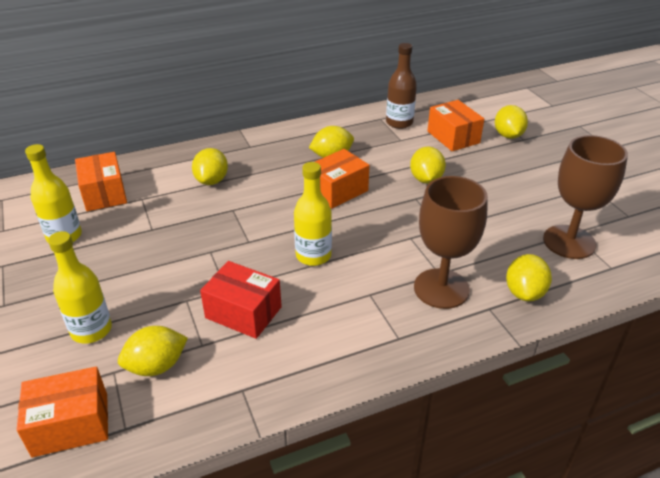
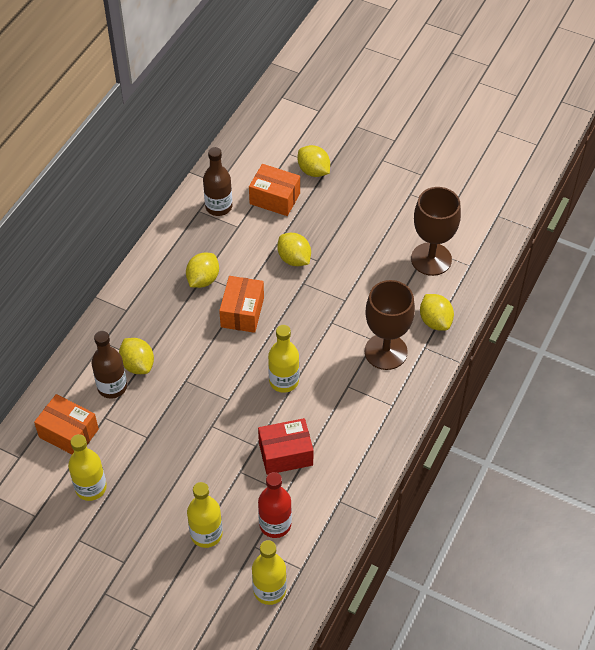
camera: 40 degrees left, 15 degrees up
orange box [16,366,108,457] -> yellow bottle [252,540,287,605]
yellow lemon [118,326,188,376] -> red bottle [258,472,292,538]
none -> brown bottle [92,331,127,399]

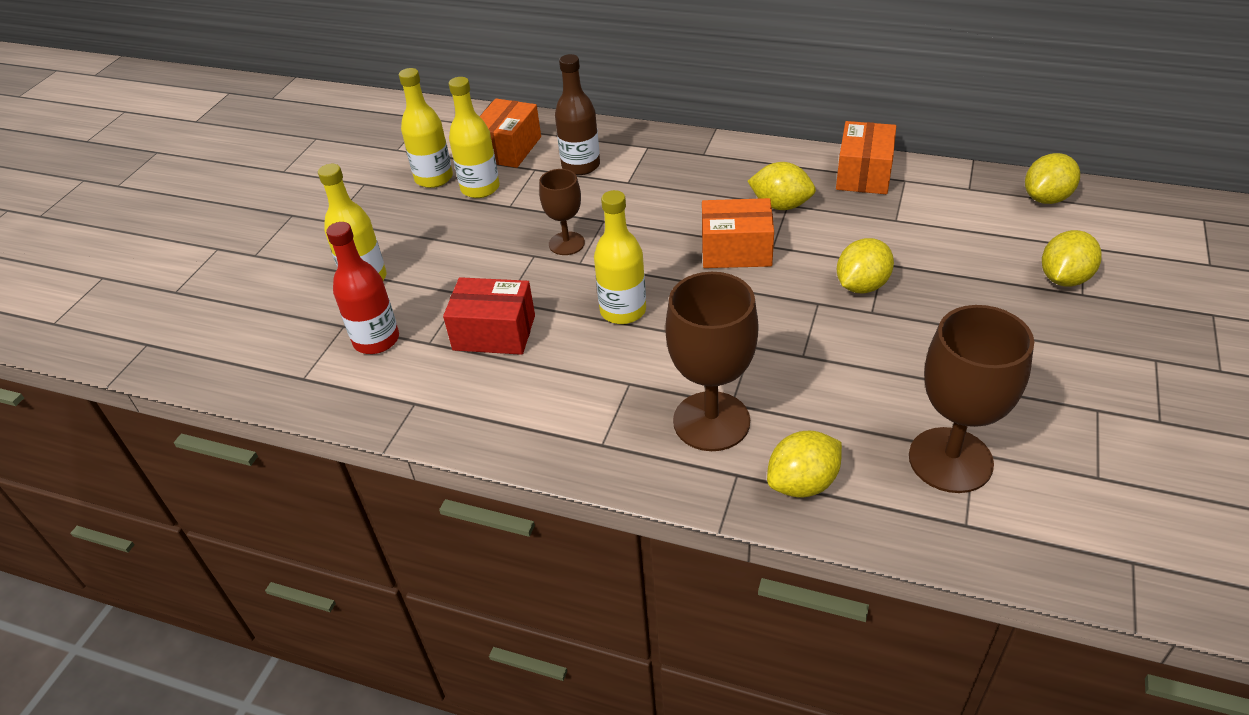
camera: 85 degrees right, 10 degrees down
yellow lemon [119,338,154,374] -> yellow lemon moved to [1025,153,1080,204]
brown bottle [203,147,232,216] -> none
orange box [249,164,300,216] -> orange box moved to [836,121,896,194]
yellow bottle [252,540,287,605] -> yellow bottle moved to [449,77,500,198]
red box [258,418,314,475] -> red box turned 60 degrees counterclockwise [443,277,535,355]
none -> brown goblet [539,169,585,255]

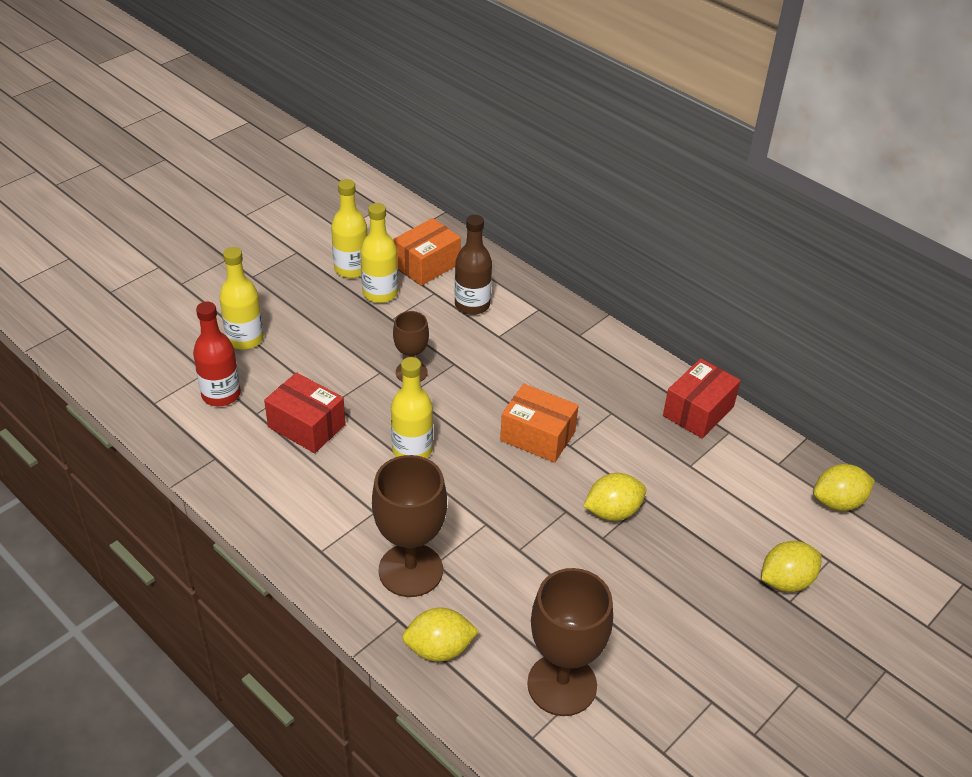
camera: 20 degrees right, 0 degrees up
yellow lemon [748,162,816,210] -> none
orange box [836,121,896,194] -> red box [663,358,741,439]

